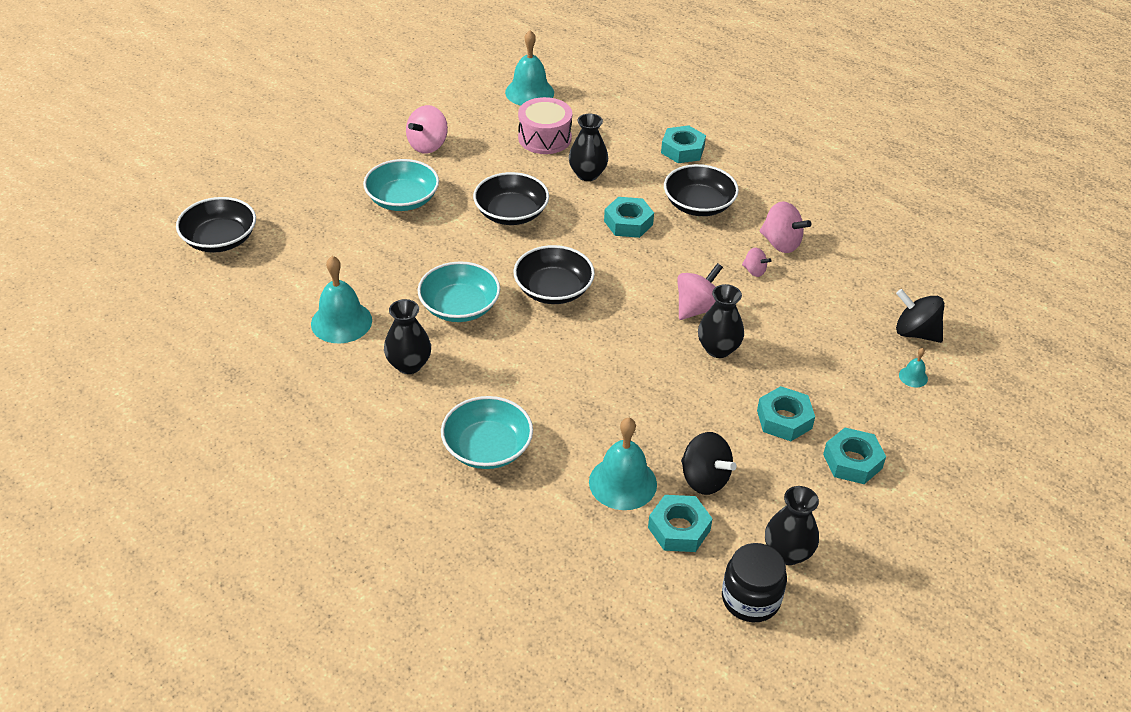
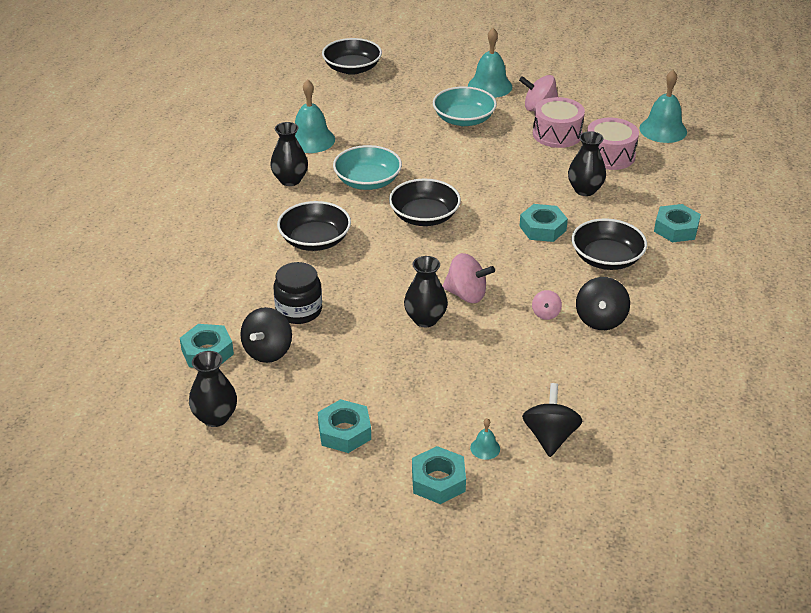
camera: 65 degrees right, 5 degrees down
turquoise bowl [441,396,533,469] -> none
black bowl [473,172,549,225] -> black bowl moved to [277,201,351,251]
turquoise bell [589,418,657,510] -> turquoise bell moved to [468,28,512,98]
black jar [722,543,787,622] -> black jar moved to [274,262,322,324]
turquoise nut [757,386,815,441] -> turquoise nut moved to [412,446,466,504]
pink spinning top [760,201,811,253] -> black spinning top [576,277,630,330]
none -> pink drum [533,97,585,148]

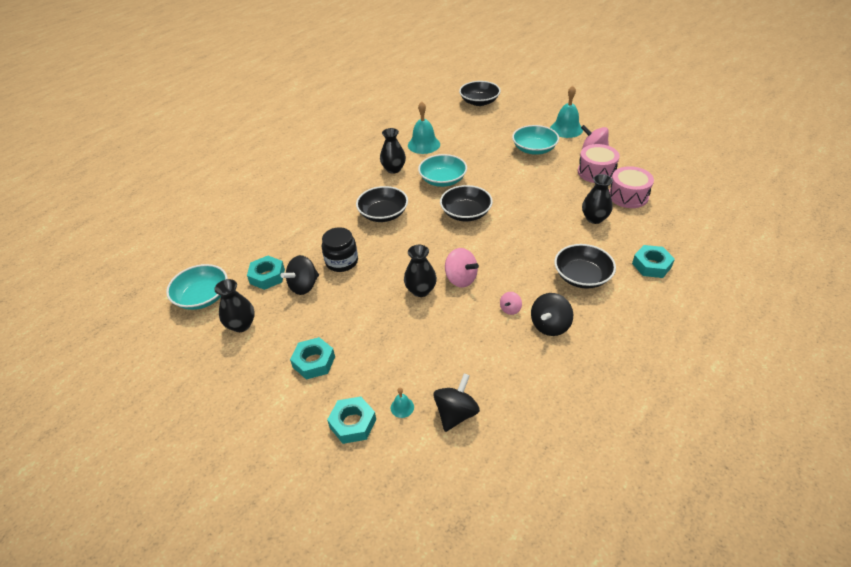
camera: 25 degrees right, 5 degrees up
turquoise nut [519,204,568,242] -> none
turquoise bell [639,70,687,143] -> none
none -> turquoise bowl [166,264,228,310]

